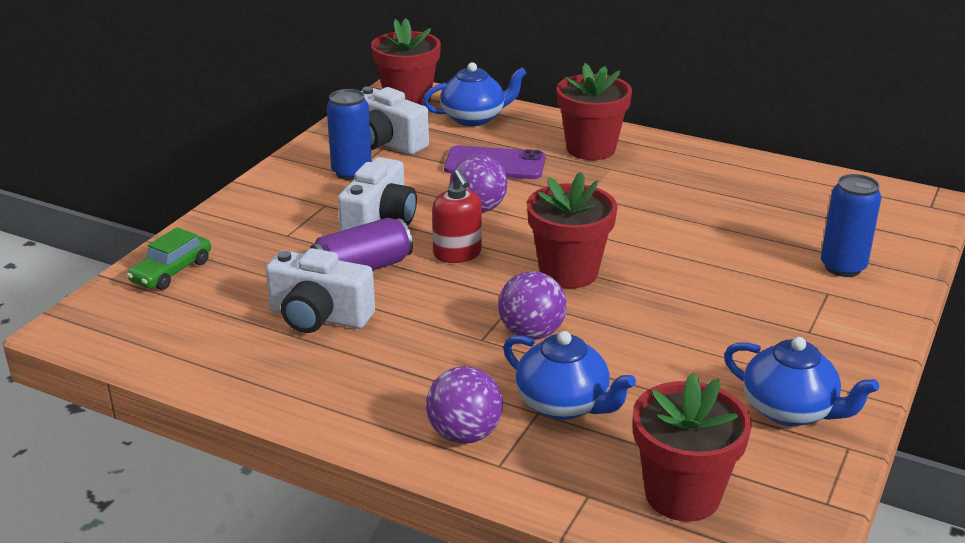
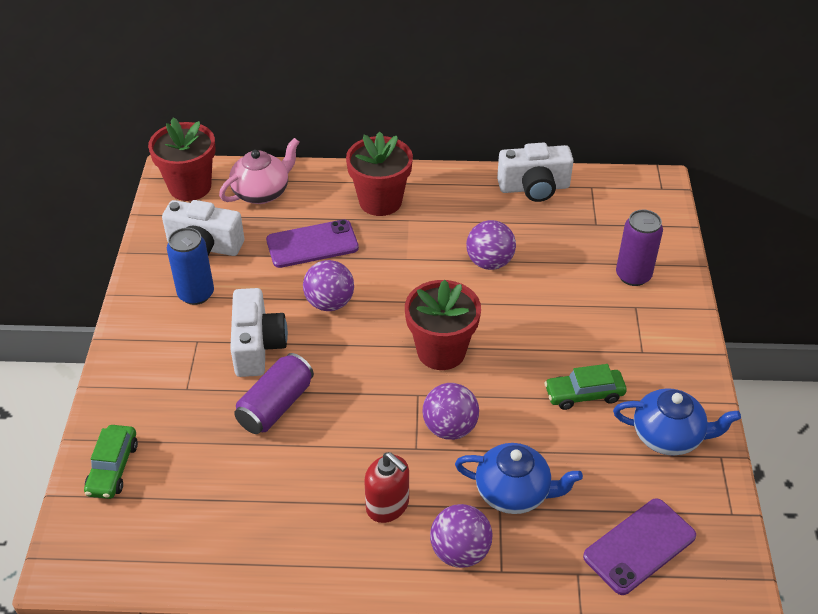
camera: 25 degrees left, 15 degrees up
white camera [266,248,375,333] -> white camera moved to [497,143,574,202]
blue teapot [423,62,527,126] -> pink teapot [219,138,299,204]
red soap dispenser [432,169,482,263] -> red soap dispenser moved to [364,452,409,523]
red flower pot [633,373,752,522] -> purple phone [583,499,696,595]
blue can [821,174,881,277] -> purple can [616,210,663,286]
none -> purple ball [466,220,516,270]
none -> green car [544,364,627,410]

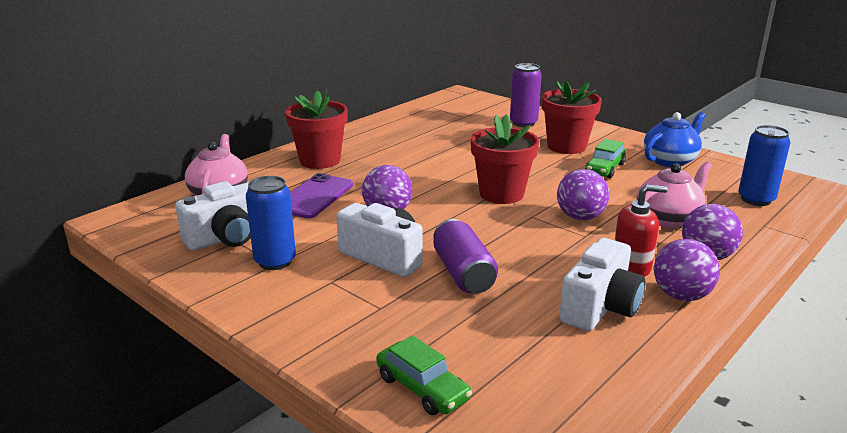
camera: 50 degrees left, 20 degrees down
red flower pot [148,118,215,201] -> red flower pot moved to [542,80,602,154]
blue teapot [455,443,583,514] -> pink teapot [637,162,712,228]
purple ball [466,220,516,270] -> purple ball moved to [654,239,720,301]
white camera [497,143,574,202] -> white camera moved to [559,238,645,331]
purple phone [583,499,696,595] -> blue can [738,125,790,206]

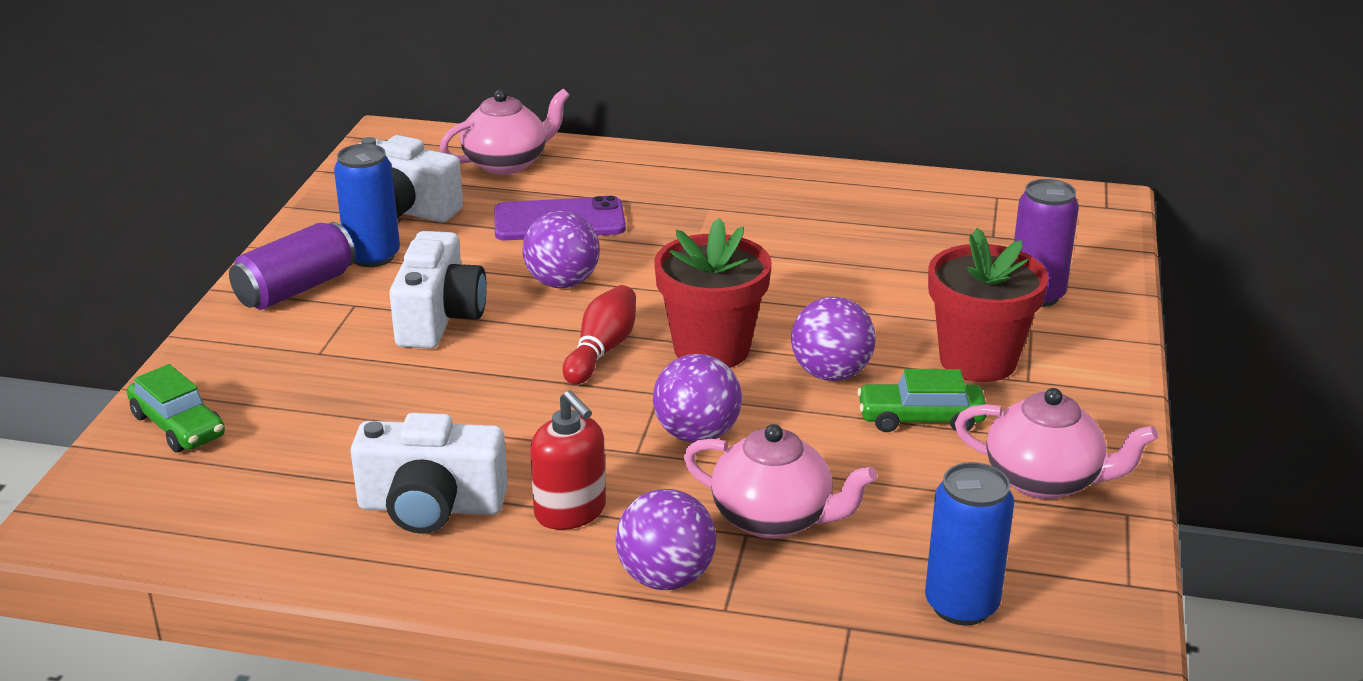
camera: 60 degrees right, 5 degrees up
red flower pot [285,90,348,169] -> none
green car [376,335,472,415] -> green car turned 60 degrees counterclockwise [127,364,225,453]
purple can [434,219,498,293] -> purple can moved to [229,222,356,310]
blue teapot [644,112,705,167] -> pink teapot [955,388,1158,499]
purple ball [654,239,720,301] -> purple ball moved to [791,297,876,381]
none -> red bowling pin [563,285,636,385]

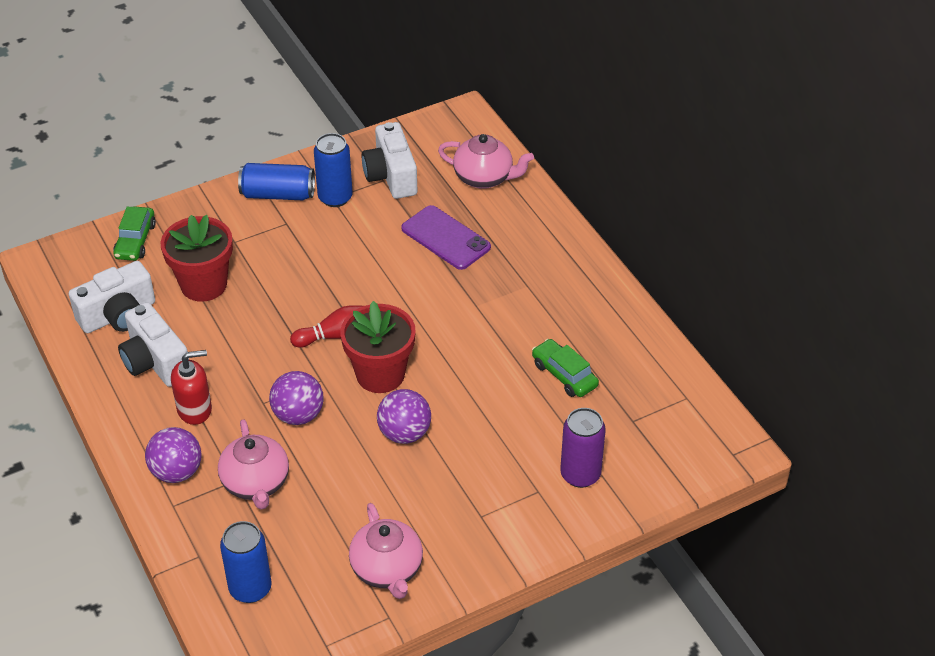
camera: 50 degrees right, 15 degrees up
purple can [229,222,356,310] -> blue can [238,163,315,200]
white camera [389,231,487,349] -> white camera moved to [69,261,155,333]
purple ball [522,211,600,288] -> none
red soap dispenser [530,390,606,530] -> red soap dispenser turned 120 degrees counterclockwise [171,350,212,425]
green car [857,369,987,432] -> green car moved to [532,339,599,397]
red flower pot [928,228,1049,382] -> red flower pot moved to [161,215,233,302]

